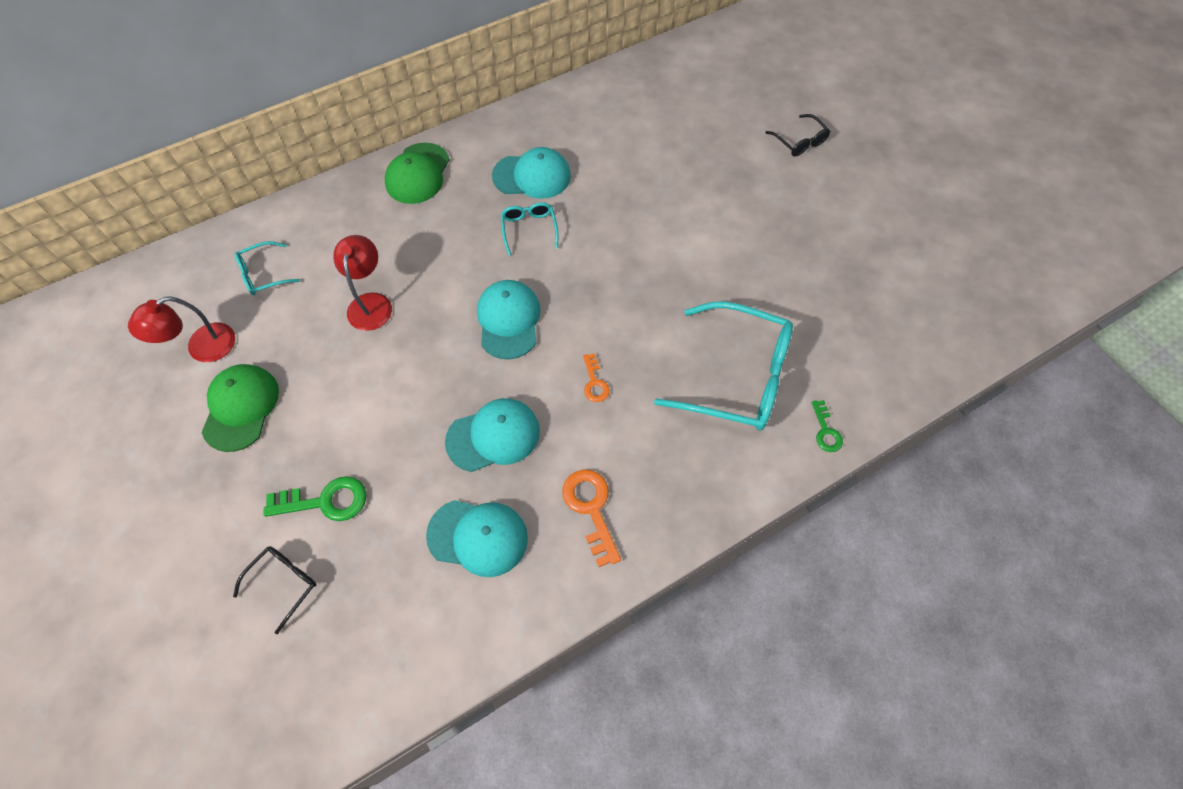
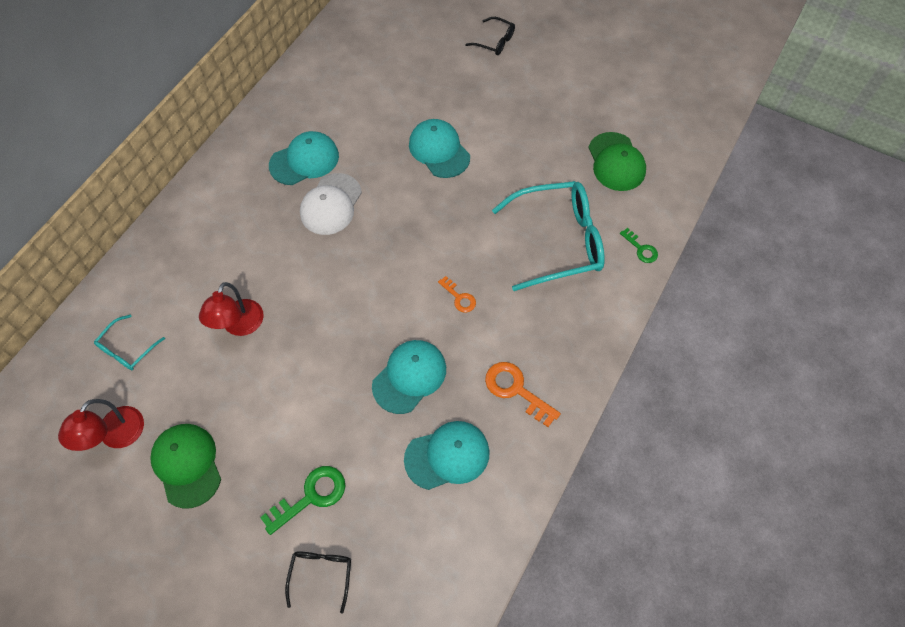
camera: 30 degrees left, 0 degrees up
red lamp [333,235,392,331] -> red lamp turned 135 degrees counterclockwise [199,282,264,336]
green cap [385,143,450,204] -> green cap moved to [588,132,646,191]
turquoise cap [477,280,541,359] -> turquoise cap moved to [409,119,470,178]
turquoise glasses [501,202,558,256] -> white cap [300,173,362,235]

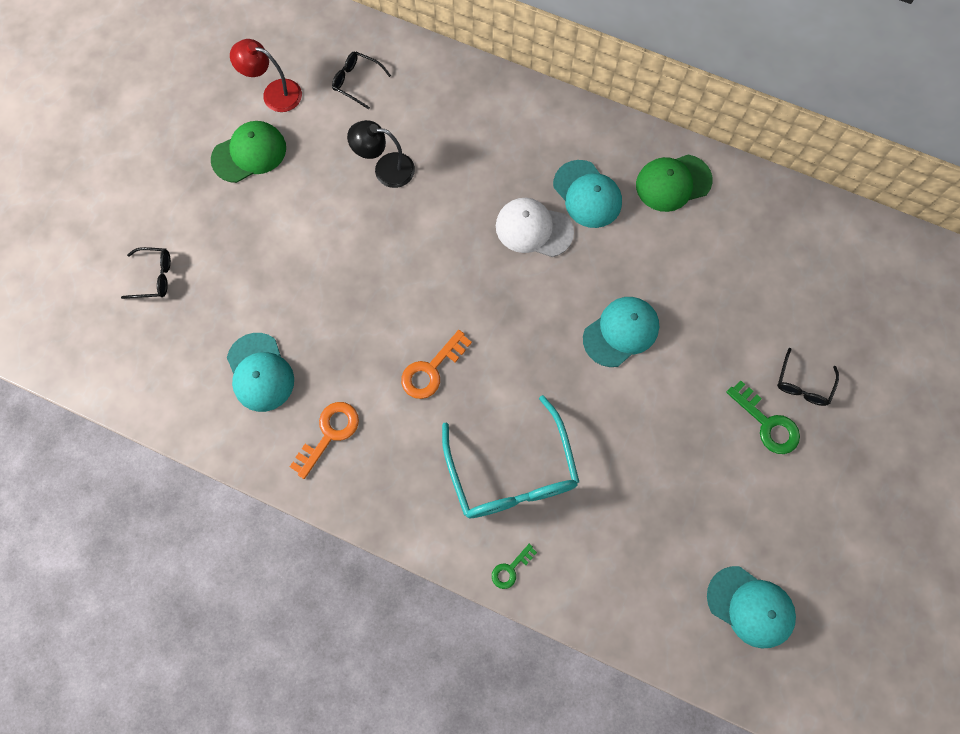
camera: 85 degrees right, 10 degrees up
turquoise glasses [94,315,165,370] -> black glasses [332,52,391,109]
red lamp [199,282,264,336] -> black lamp [347,120,415,188]
green key [260,466,345,535] -> green key moved to [726,380,800,454]
turquoise cap [372,340,446,414] -> turquoise cap moved to [707,566,796,649]
orange key [438,276,476,313] -> orange key [401,330,472,399], size x1.69
green cap [588,132,646,191] -> green cap moved to [636,155,713,212]

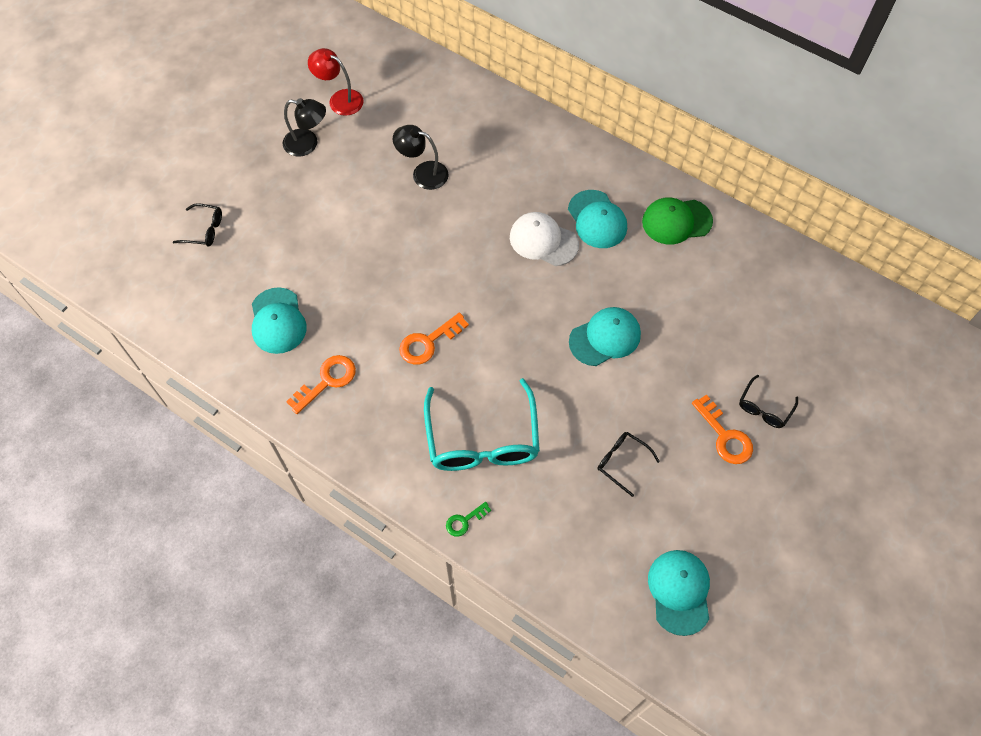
camera: 10 degrees right, 10 degrees down
green cap [211,121,286,183] -> black lamp [283,98,326,157]
black glasses [332,52,391,109] -> black glasses moved to [598,432,660,497]
turquoise cap [707,566,796,649] -> turquoise cap turned 135 degrees counterclockwise [648,550,710,636]
green key [726,380,800,454] -> orange key [692,394,753,464]

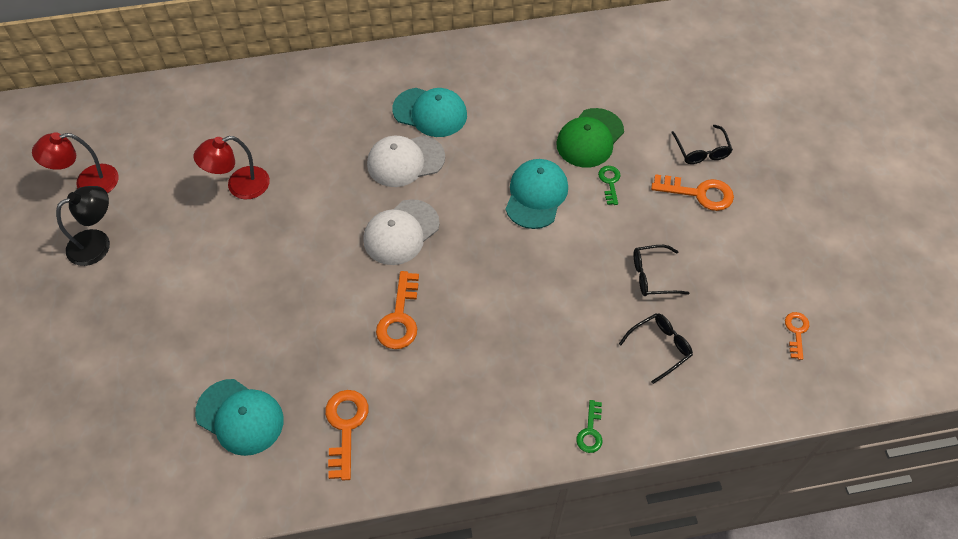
camera: 45 degrees left, 5 degrees down
black glasses [173,203,222,247] -> black glasses moved to [619,313,693,384]
black lamp [393,125,449,190] -> red lamp [194,136,270,199]
turquoise glasses [424,378,540,471] -> none
green cap [642,197,713,245] -> green cap moved to [556,108,624,168]
turquoise cap [648,550,710,636] -> orange key [785,312,810,360]
none -> white cap [363,199,440,265]
none -> green key [598,166,621,205]

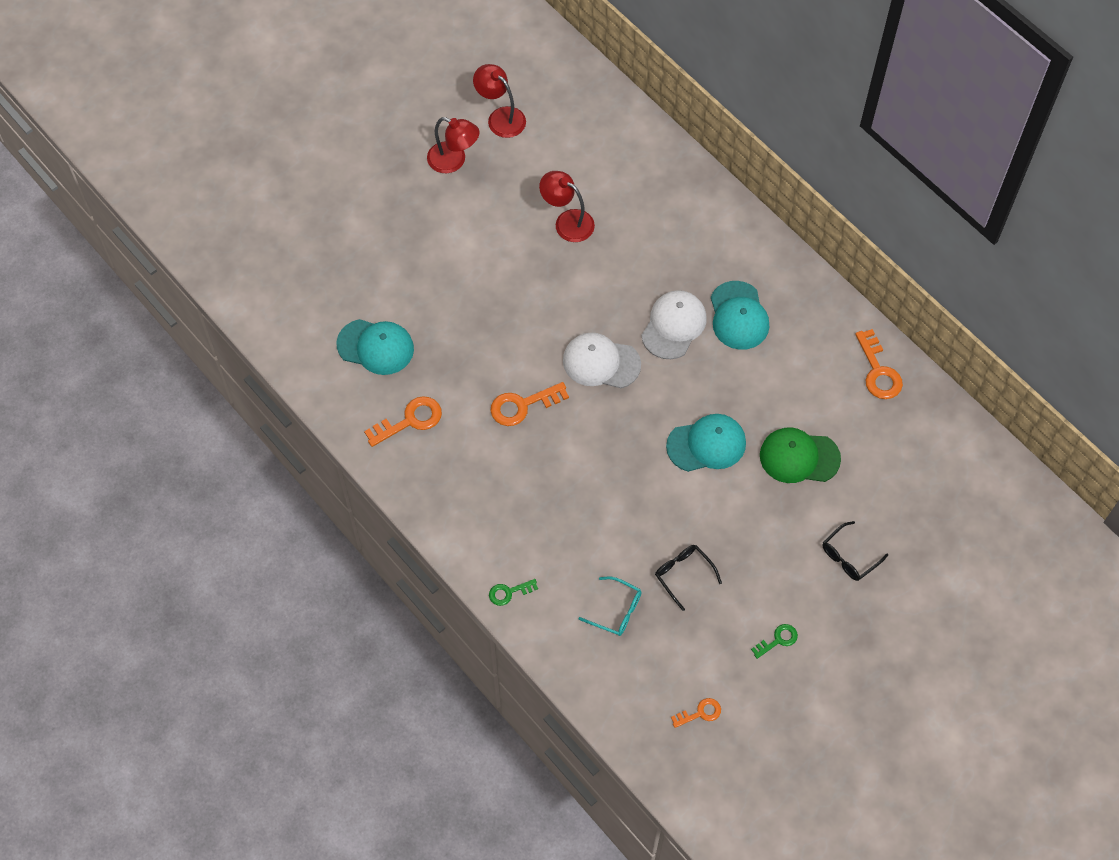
camera: 60 degrees right, 5 degrees up
black lamp [56,186,110,266] -> red lamp [427,117,479,173]
turquoise cap [195,379,284,456] -> turquoise cap turned 75 degrees counterclockwise [336,319,414,375]
white cap [367,135,445,187] -> white cap turned 75 degrees clockwise [641,290,707,359]
green key [598,166,621,205] -> green key moved to [751,624,798,659]
black glasses [619,313,693,384] -> turquoise glasses [579,577,642,636]
orange key [651,174,734,211] -> orange key moved to [855,329,903,399]

